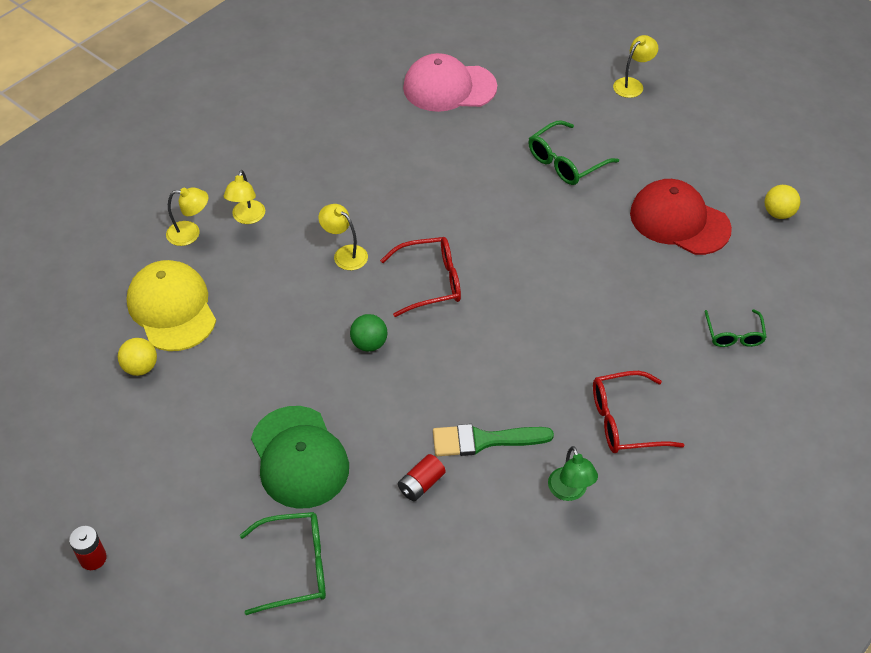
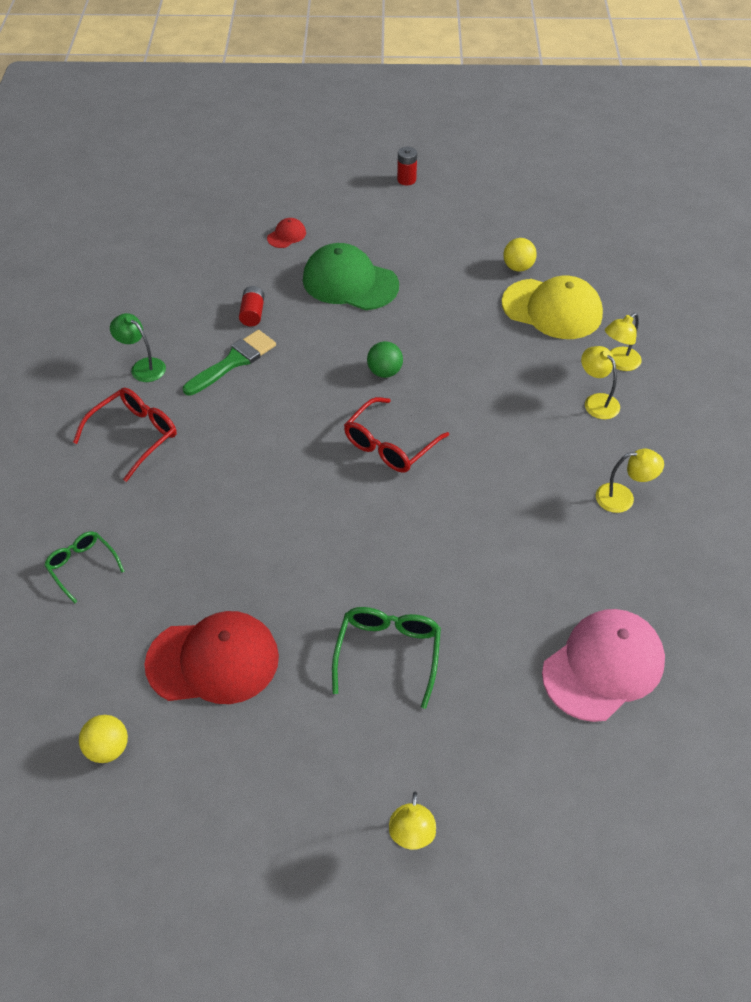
camera: 140 degrees right, 0 degrees up
green glasses [240,512,326,615] -> red cap [267,218,306,248]
yellow lamp [318,204,368,270] -> yellow lamp moved to [596,449,664,513]

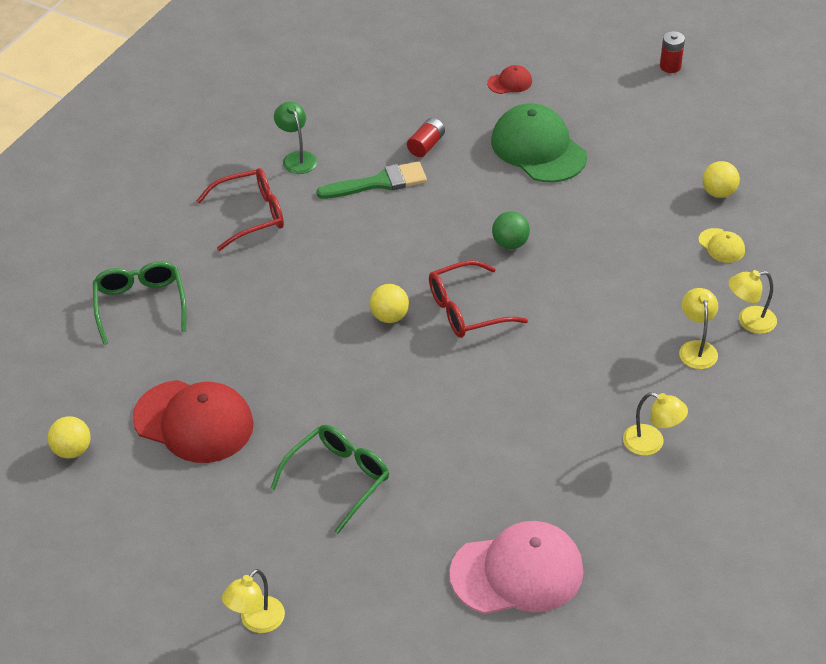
camera: 30 degrees right, 5 degrees down
green glasses [44,531,124,603] -> green glasses [93,261,187,345], size x1.51
yellow cap [502,276,603,339] -> yellow cap [698,228,745,263], size x0.45
none -> yellow ball [370,284,409,323]

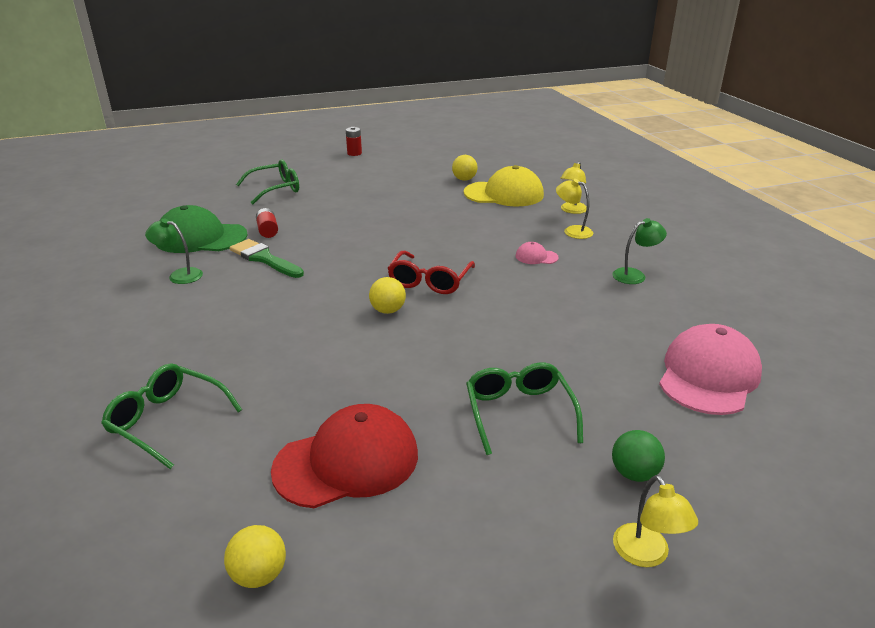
camera: 50 degrees left, 15 degrees down
red glasses [196,168,284,251] -> none
green brush [316,161,427,199] -> green brush turned 75 degrees counterclockwise [229,239,304,278]
red cap [487,65,532,94] -> green glasses [236,159,299,204]
green cap [491,104,587,182] -> green cap moved to [156,205,248,253]
green ball [492,211,530,249] -> green ball moved to [612,430,665,482]
yellow lamp [623,392,688,456] -> green lamp [612,218,667,284]
yellow cap [698,228,745,263] -> yellow cap [464,165,544,206], size x2.25
none -> pink cap [516,242,559,264]

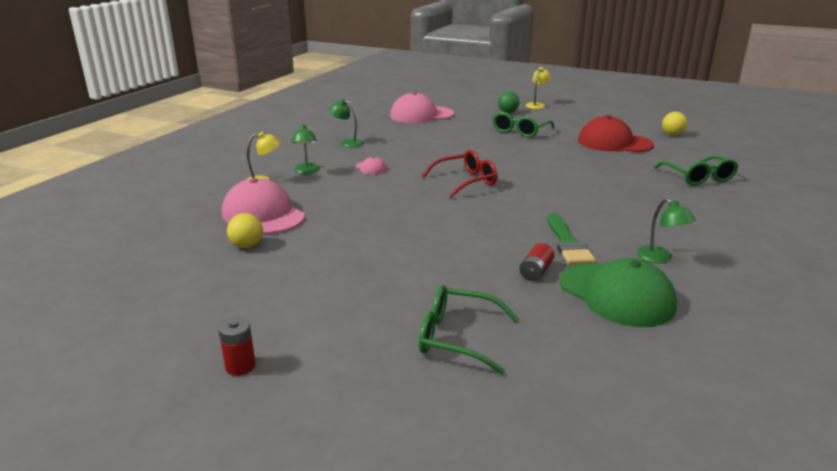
camera: 135 degrees left, 5 degrees down
yellow ball [369,277,406,314] -> none
yellow cap [464,165,544,206] -> pink cap [222,178,305,234]
yellow lamp [556,179,593,239] -> green lamp [291,123,320,174]

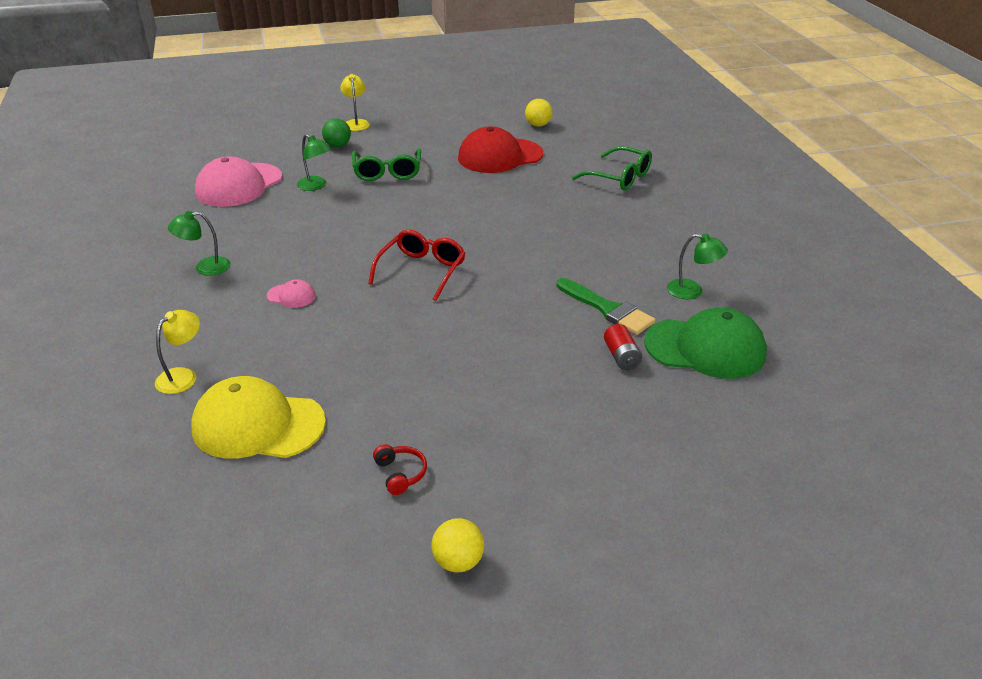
camera: 40 degrees left, 10 degrees up
red battery [218,317,256,376] -> none
pink cap [222,178,305,234] -> yellow cap [191,376,326,459]
yellow ball [227,213,263,248] -> yellow ball moved to [431,518,484,572]
green lamp [291,123,320,174] -> green lamp moved to [297,134,331,191]
green glasses [419,285,519,375] -> none
none -> red headphones [373,444,427,495]

